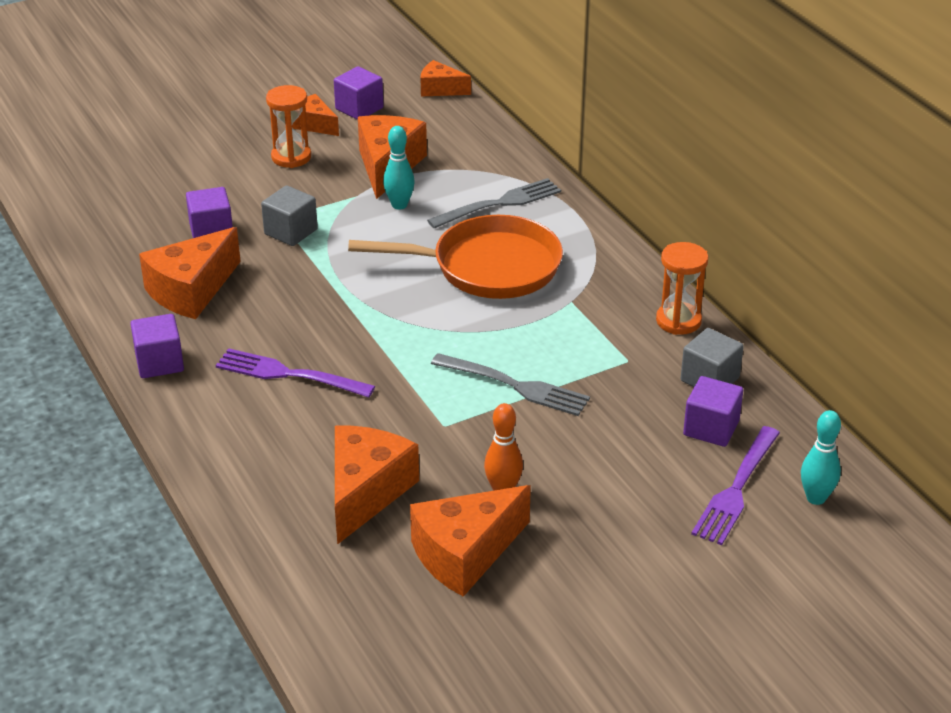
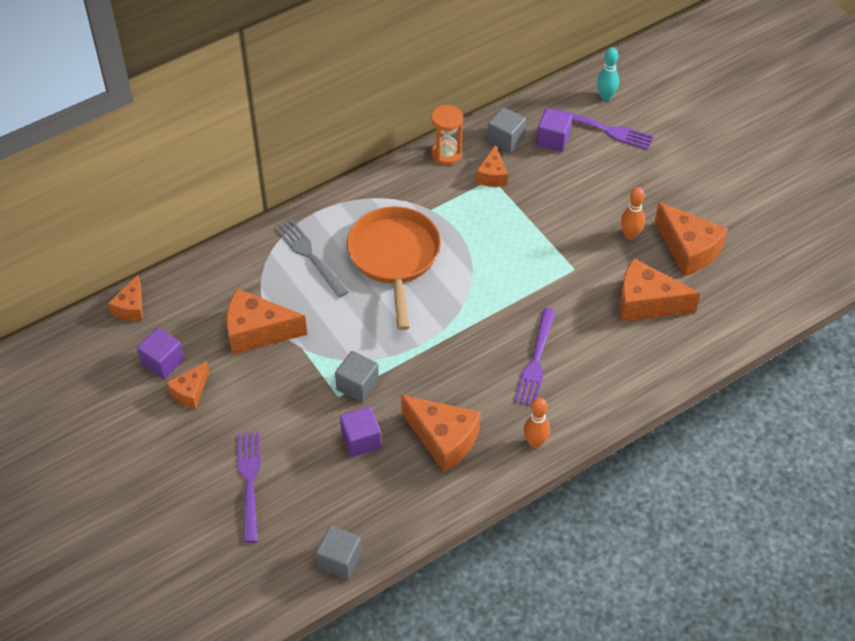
camera: 95 degrees left, 15 degrees up
purple cube [130,314,184,378] -> orange bowling pin [523,398,550,448]
orange hourglass [266,85,311,168] -> none
turquoise bowling pin [383,126,415,210] -> none
grey fork [431,353,590,416] -> none
none -> purple fork [237,432,261,543]
none -> grey cube [316,526,362,580]
none -> orange cheese [476,144,508,187]

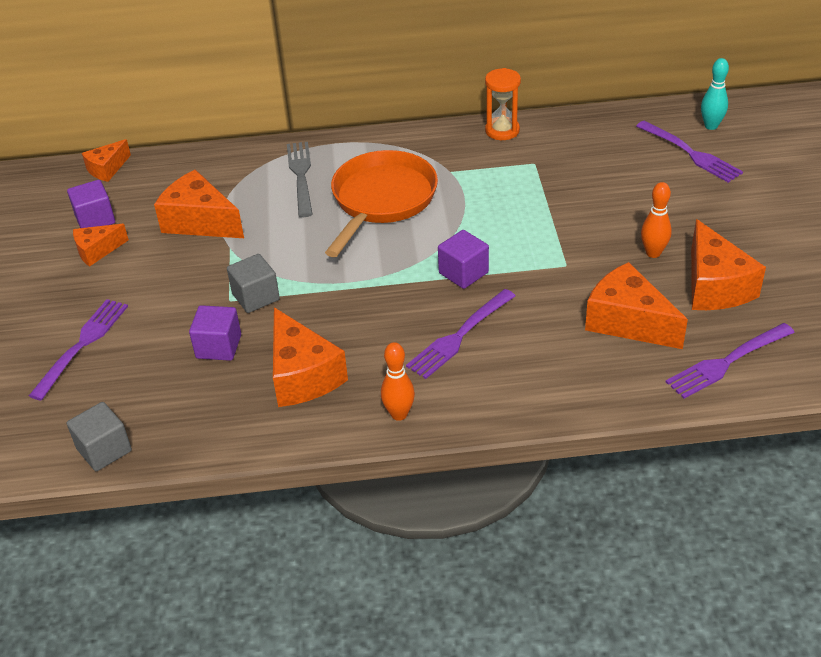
camera: 30 degrees right, 10 degrees down
orange cheese [476,144,508,187] -> none
grey cube [487,107,526,153] -> none
purple cube [536,108,572,152] -> purple cube moved to [438,230,489,289]
none -> purple fork [666,323,795,399]

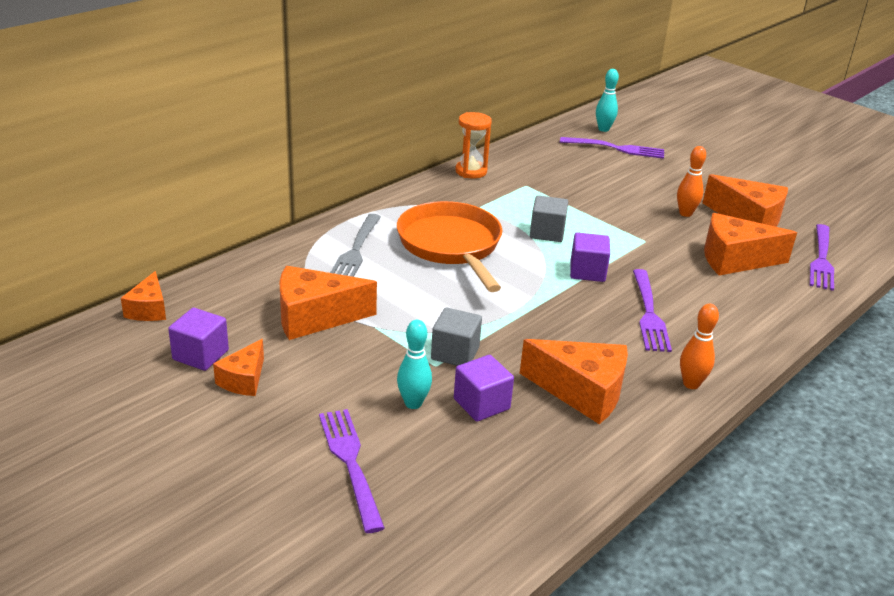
camera: 45 degrees left, 10 degrees down
grey cube [67,402,132,471] -> grey cube moved to [530,195,568,242]
grey fork [287,142,313,217] -> grey fork turned 120 degrees counterclockwise [330,214,381,277]
none -> turquoise bowling pin [397,320,432,409]

